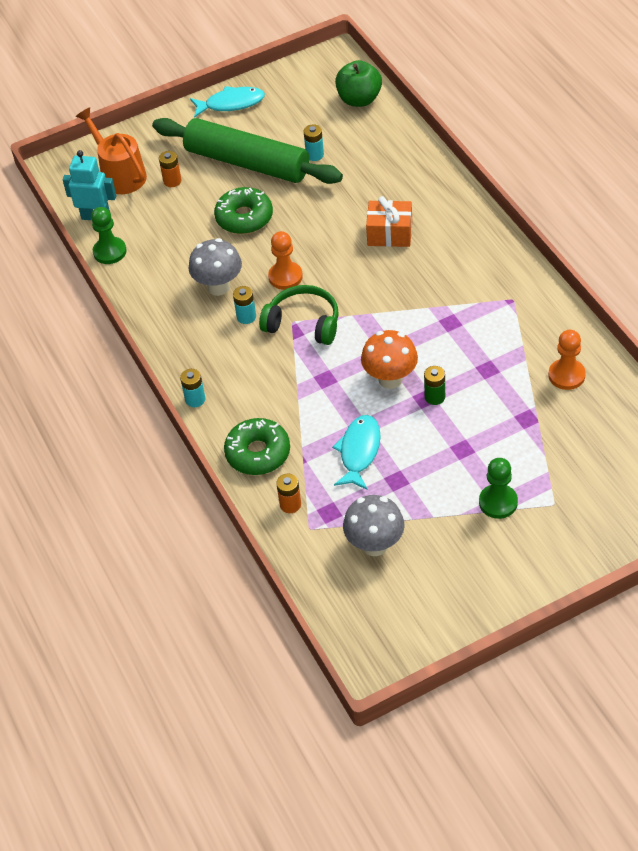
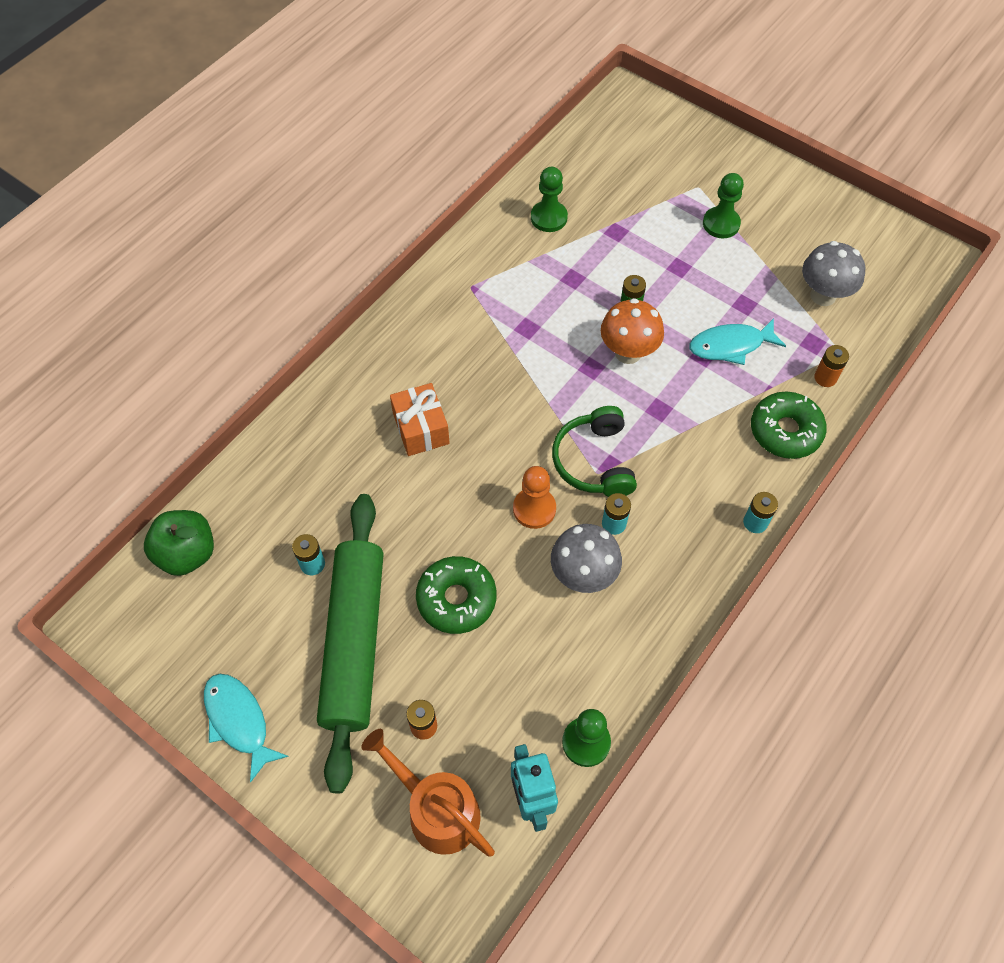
camera: 120 degrees left, 10 degrees up
orange watering can [76,108,147,194] -> orange watering can turned 105 degrees clockwise [361,729,495,857]
orange pawn [548,330,586,390] -> green pawn [531,167,568,232]

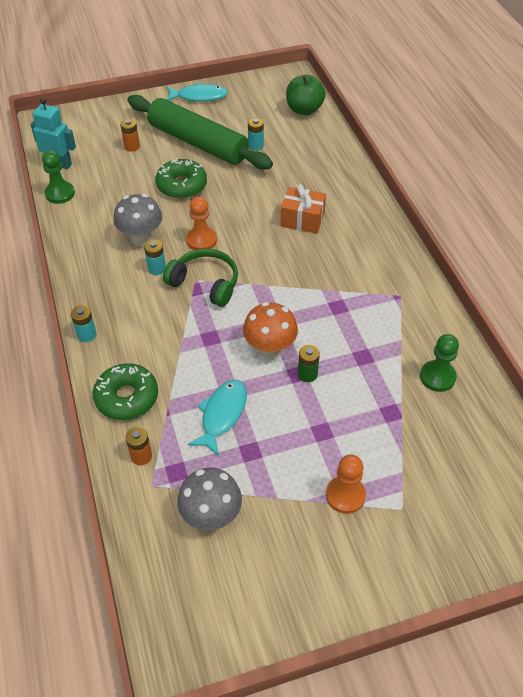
camera: 125 degrees right, 10 degrees down
orange watering can [361,729,495,857] -> none
green pawn [703,173,744,238] -> orange pawn [326,454,366,514]

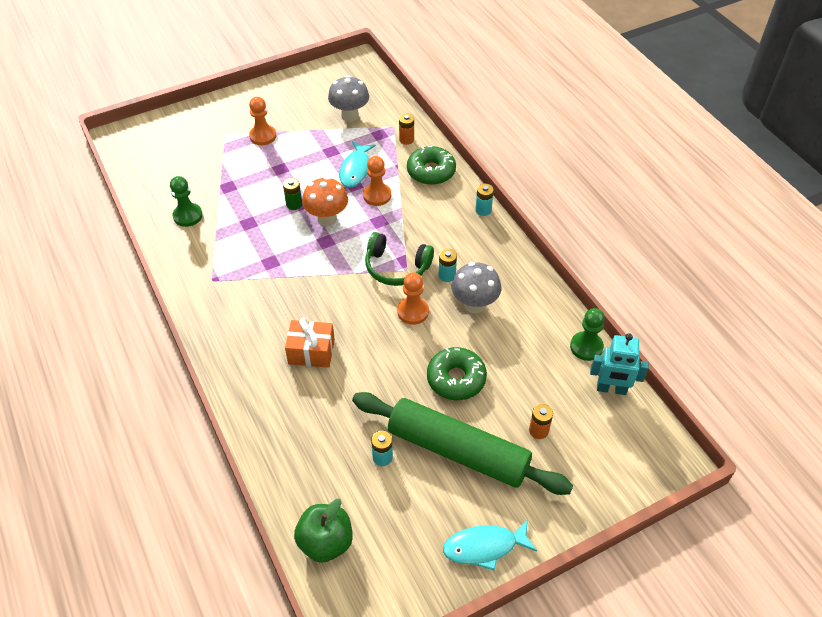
camera: 170 degrees right, 0 degrees up
none -> orange pawn [363,156,391,206]

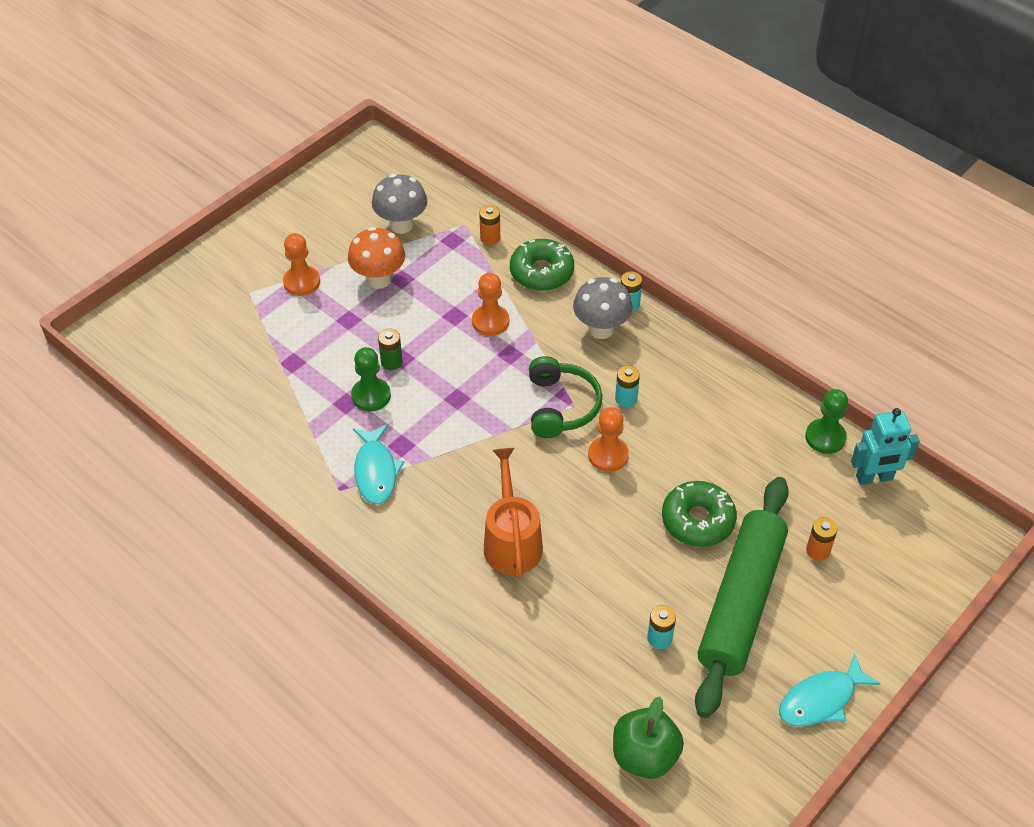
camera: 20 degrees left, 0 degrees up
green pawn [170,176,203,227] -> green pawn moved to [351,347,391,412]
orange gift [285,318,335,368] -> orange watering can [484,448,543,578]
orange mushroom [302,177,348,226] -> orange mushroom moved to [348,227,405,289]
turquoise fish [339,141,376,188] -> turquoise fish moved to [353,425,404,505]
green rolling pin [352,392,573,495] -> green rolling pin turned 75 degrees counterclockwise [695,477,789,718]
green headphones [365,232,434,286] -> green headphones turned 90 degrees counterclockwise [529,356,602,438]
grey mushroom [451,262,501,314] -> grey mushroom moved to [573,277,632,339]

